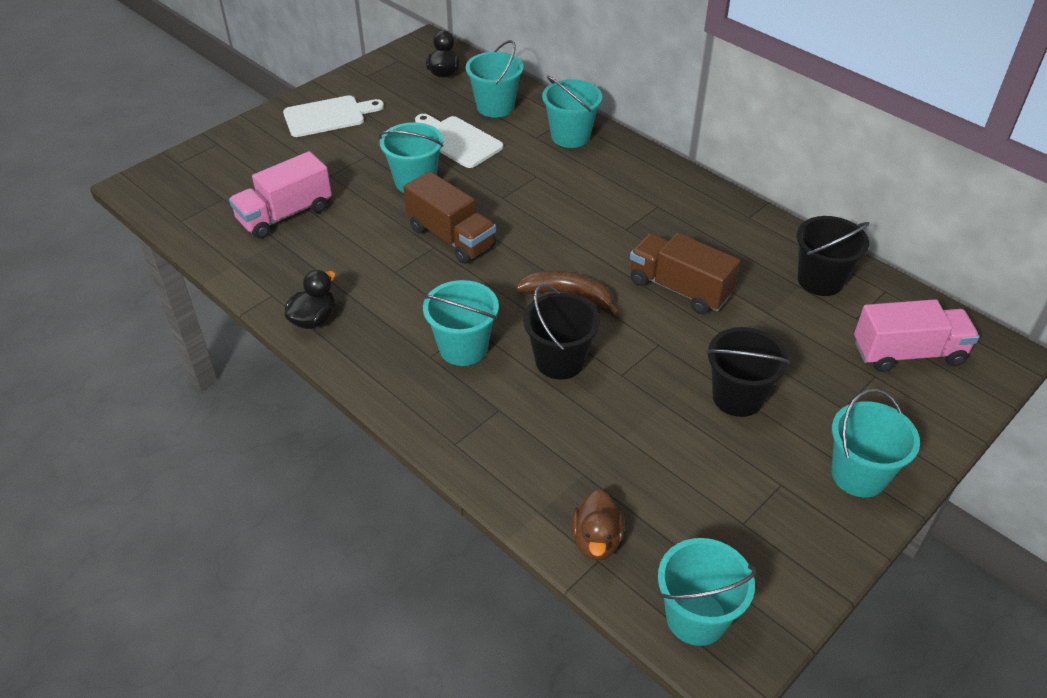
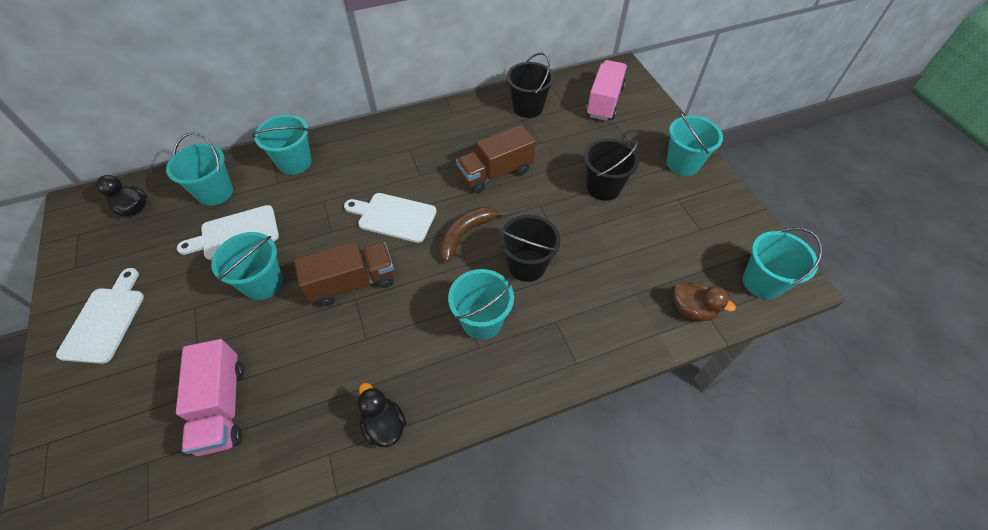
camera: 65 degrees left, 10 degrees up
none -> white cutting board [344,193,437,243]

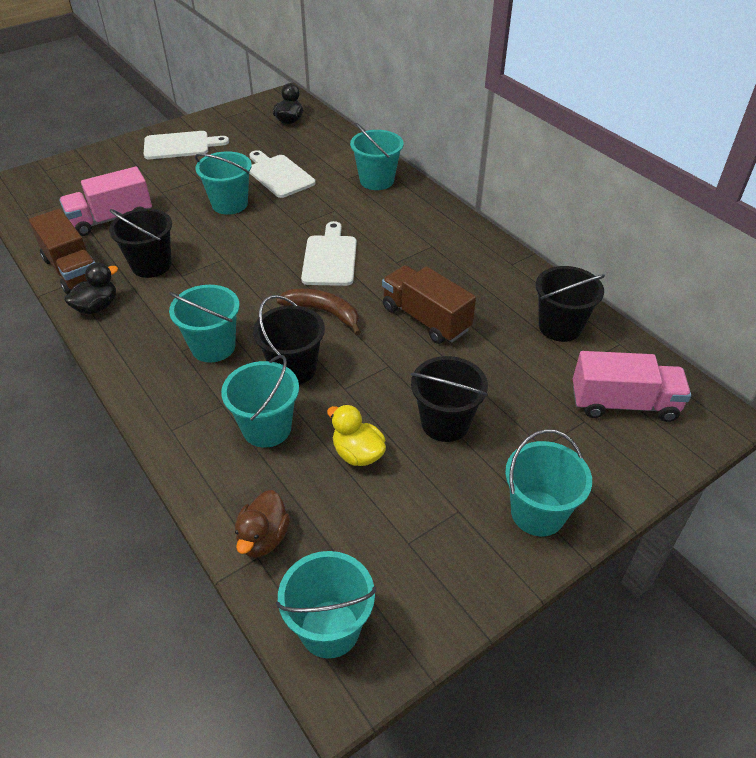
camera: 75 degrees right, 10 degrees down
turquoise bucket [166,133,233,206] -> turquoise bucket moved to [221,355,299,448]
brown truck [294,242,395,306] -> brown truck moved to [29,209,96,295]
none -> black bucket [109,208,172,278]
none -> yellow duck [327,404,386,466]

